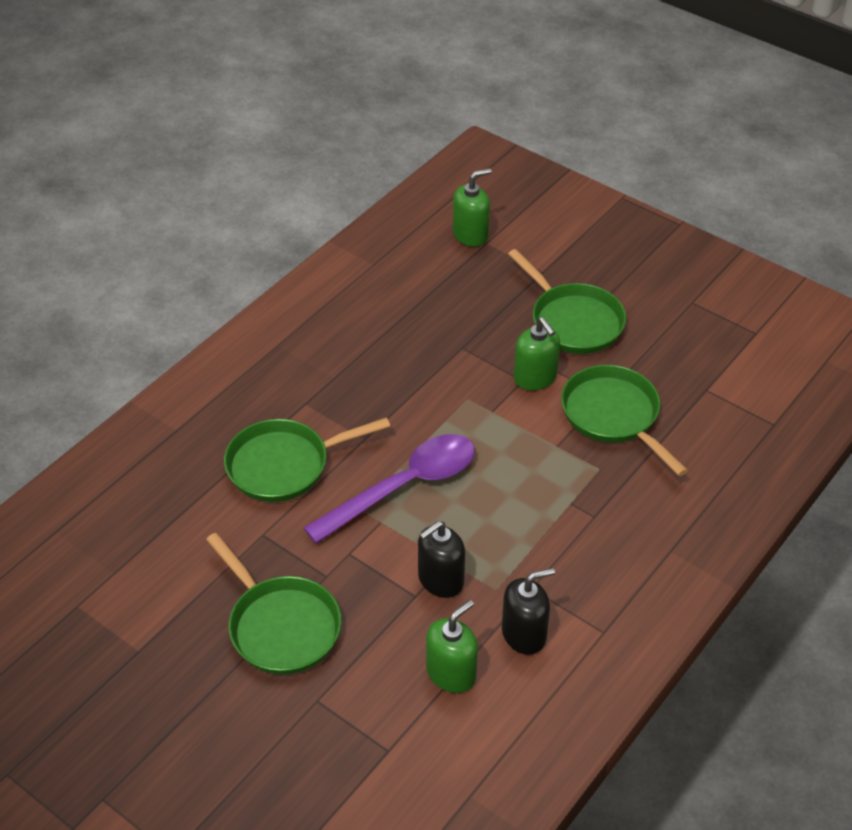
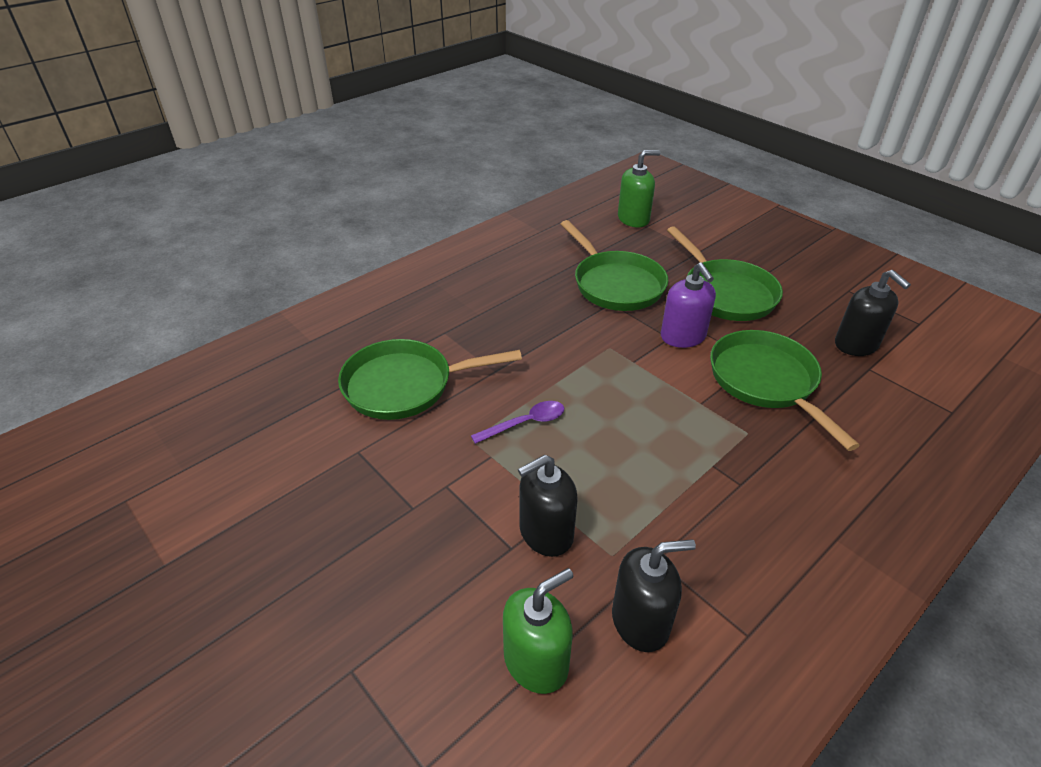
camera: 10 degrees right, 5 degrees down
green pan [206,533,342,675] -> green pan moved to [561,220,668,311]
purple spoon [304,434,475,544] -> purple spoon [471,401,564,444], size x0.46
green soap dispenser [514,317,560,390] -> purple soap dispenser [661,262,716,348]
none -> black soap dispenser [835,270,911,356]

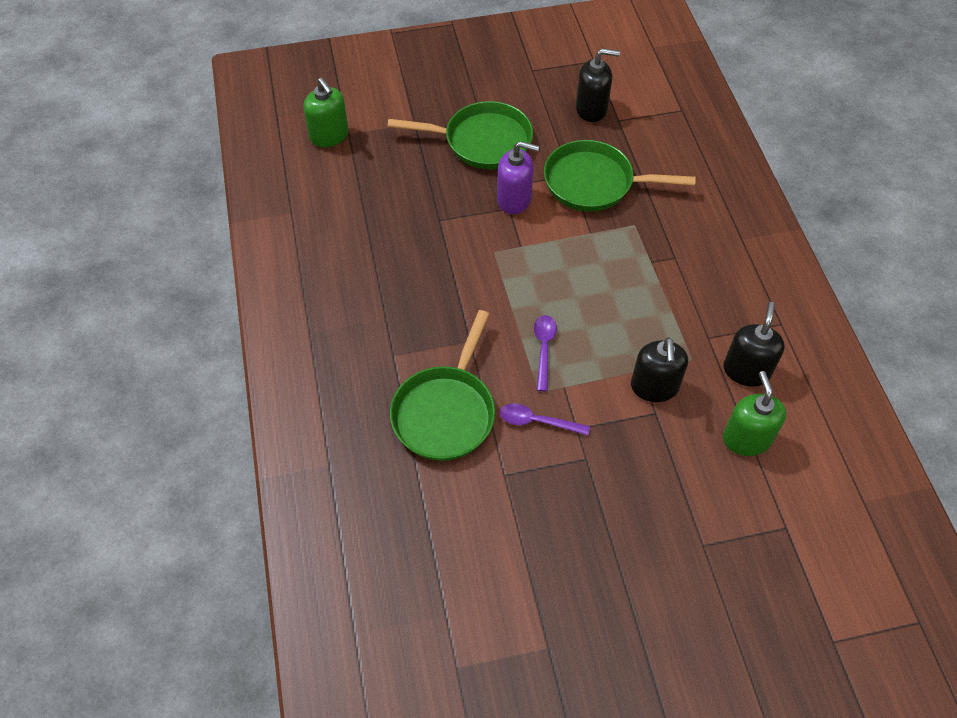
camera: 60 degrees left, 15 degrees up
green pan [561,220,668,311] -> none
green soap dispenser [618,150,660,227] -> green soap dispenser turned 135 degrees clockwise [303,78,349,147]
none -> purple spoon [500,403,590,436]

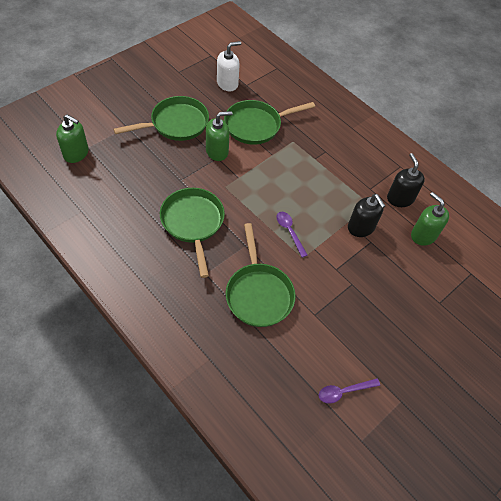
camera: 35 degrees left, 0 degrees up
purple soap dispenser [497,141,539,214] -> green soap dispenser [206,111,232,161]
purple spoon [500,403,590,436] -> purple spoon moved to [319,378,380,404]
black soap dispenser [576,48,620,122] -> white soap dispenser [217,41,241,91]
none -> green pan [160,188,225,278]

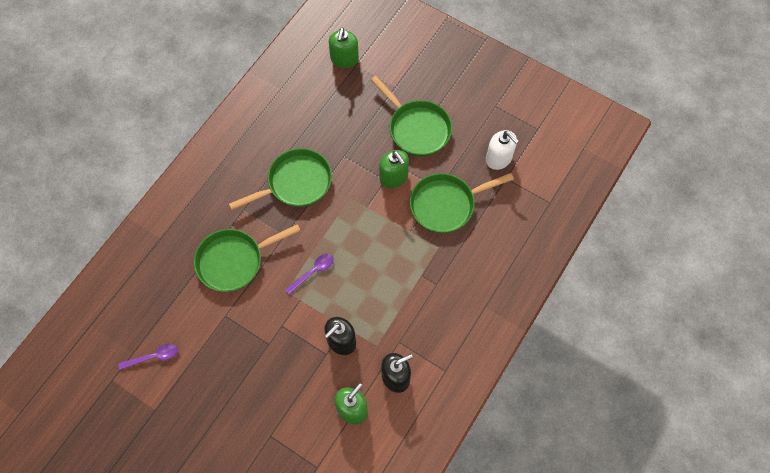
camera: 80 degrees right, 10 degrees up
green pan [224,100,315,145] -> green pan turned 75 degrees counterclockwise [410,173,514,233]
purple spoon [319,378,380,404] -> purple spoon turned 105 degrees clockwise [118,344,178,370]

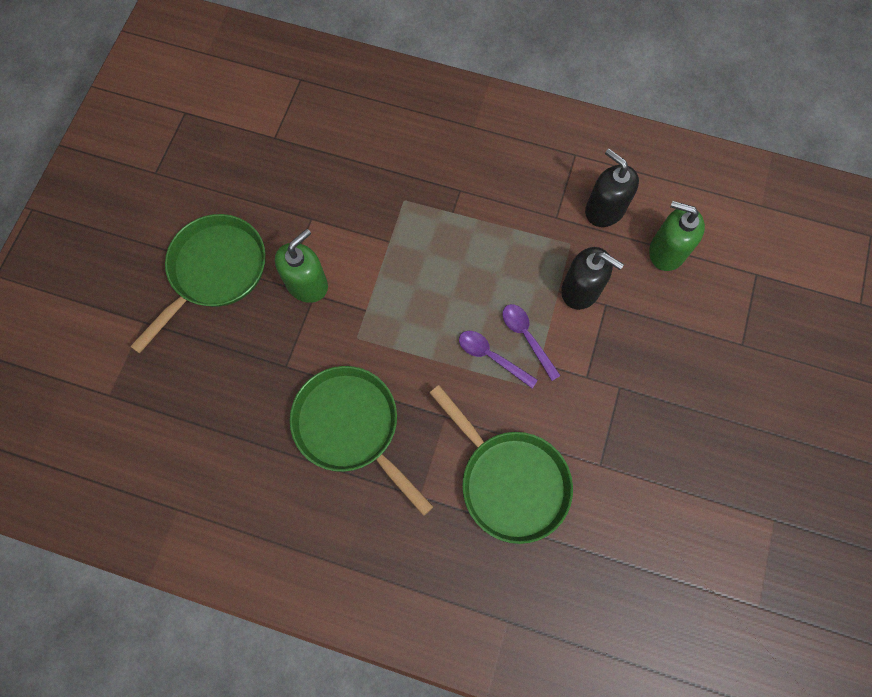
camera: 105 degrees left, 5 degrees up
purple spoon [118,344,178,370] -> purple spoon moved to [502,304,561,381]
green soap dispenser [329,28,359,68] -> none
green pan [410,173,514,233] -> none
white soap dispenser [486,130,519,170] -> none

